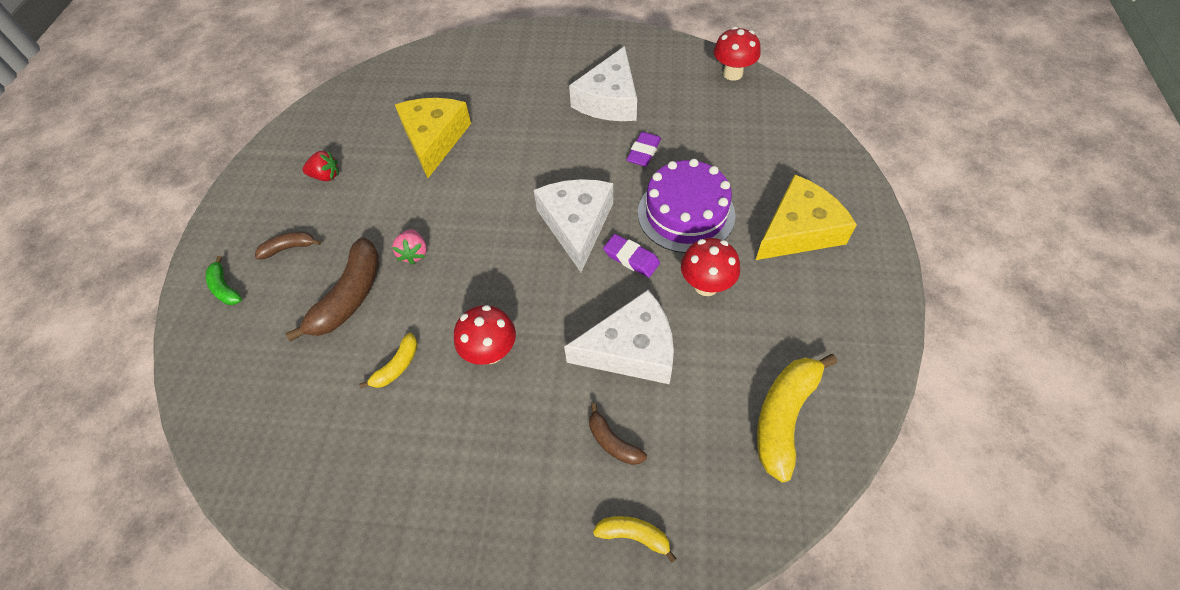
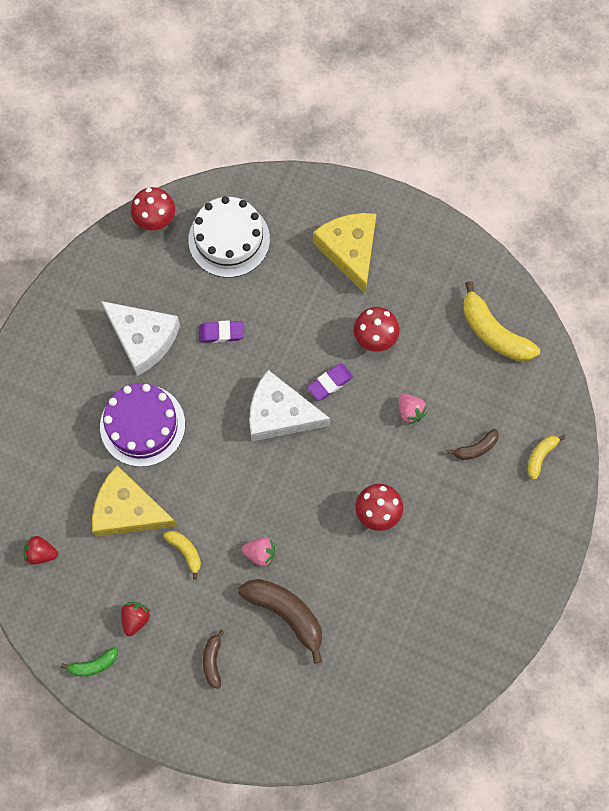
camera: 75 degrees left, 15 degrees up
green banana [206,256,242,305] -> green banana moved to [61,647,118,676]
yellow banana [359,333,418,388] -> yellow banana moved to [163,531,201,579]
white cheese [564,290,674,384] -> pink strawberry [399,394,427,425]
purple eraser [626,132,661,167] -> purple eraser turned 45 degrees counterclockwise [199,320,244,343]
purple cake [638,159,735,253] -> purple cake moved to [100,383,185,467]
none -> red strawberry [24,536,58,564]
none -> white cake [188,196,270,278]

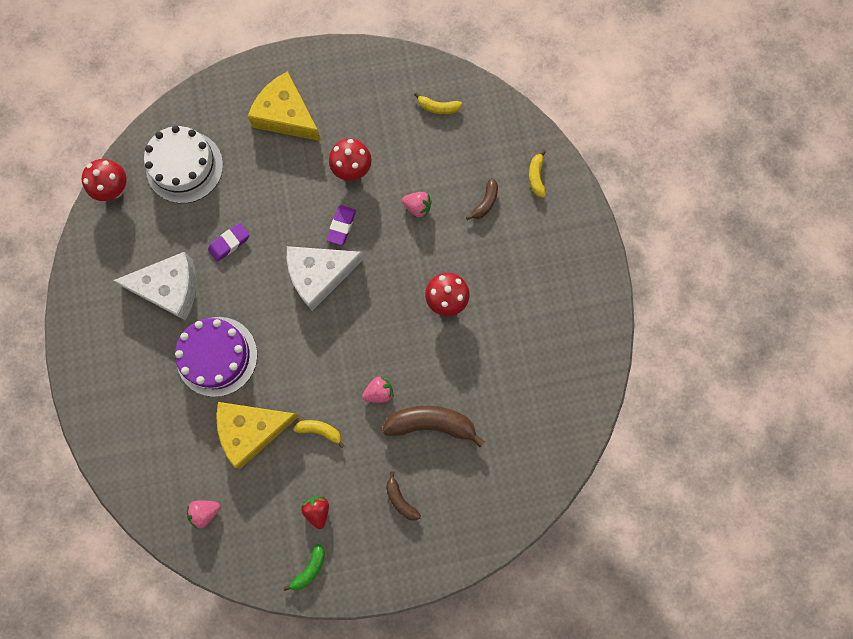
camera: 35 degrees left, 5 degrees up
red strawberry [24,536,58,564] -> pink strawberry [187,500,220,528]
yellow banana [463,281,540,361] -> yellow banana [414,92,462,114], size x0.53

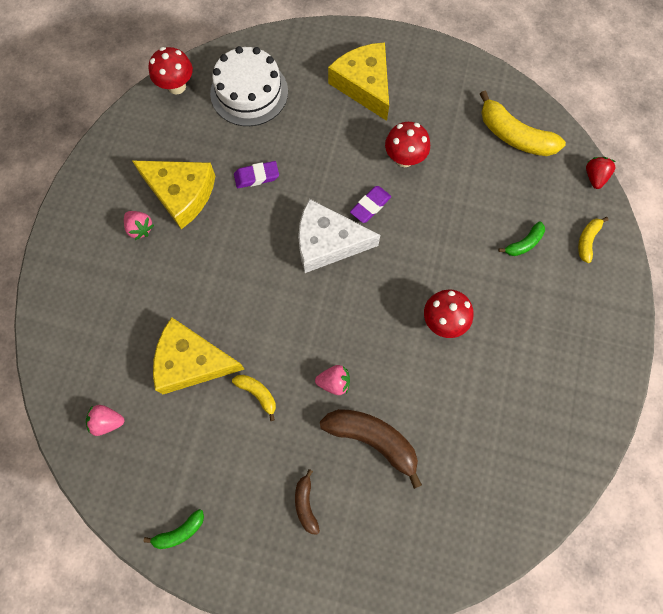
camera: 25 degrees right, 5 degrees down
white cheese [113,252,196,321] -> yellow cheese [132,161,215,229]
purple cake [175,317,257,397] -> none
red strawberry [301,496,329,529] -> red strawberry moved to [586,157,616,189]
pink strawberry [402,192,432,218] -> pink strawberry moved to [124,211,154,240]
yellow banana [414,92,462,114] -> yellow banana [480,90,566,156], size x1.90
brown banana [466,178,498,220] -> green banana [499,221,545,256]

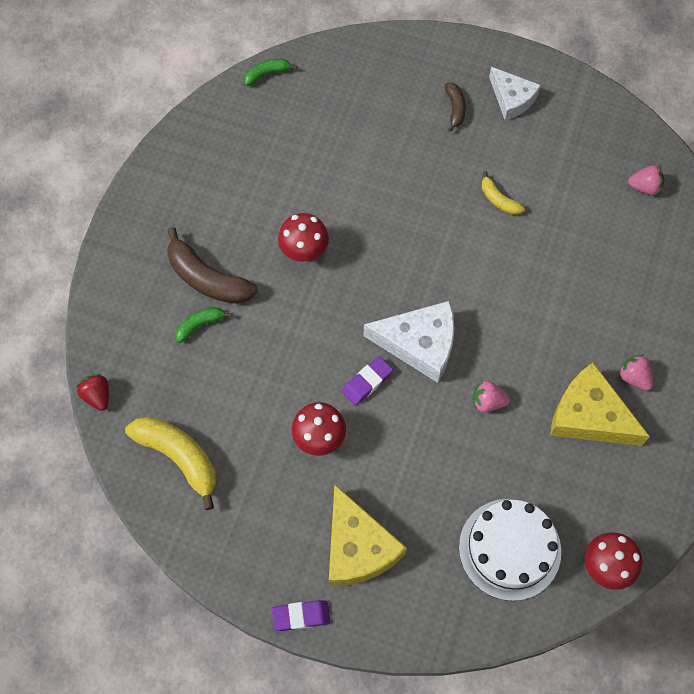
camera: 175 degrees left, 5 degrees down
green banana [144,509,204,549] -> green banana moved to [244,59,297,86]
yellow cheese [153,317,244,394] -> none
purple eraser [234,161,279,188] -> purple eraser moved to [272,600,331,631]
pink strawberry [315,365,350,395] -> pink strawberry moved to [473,380,510,412]
brown banana [320,409,422,489] -> brown banana moved to [167,227,258,304]
yellow banana [578,217,609,263] -> none
red strawberry [586,157,616,189] -> red strawberry turned 135 degrees clockwise [76,374,109,411]
none -> white cheese [489,67,541,120]

